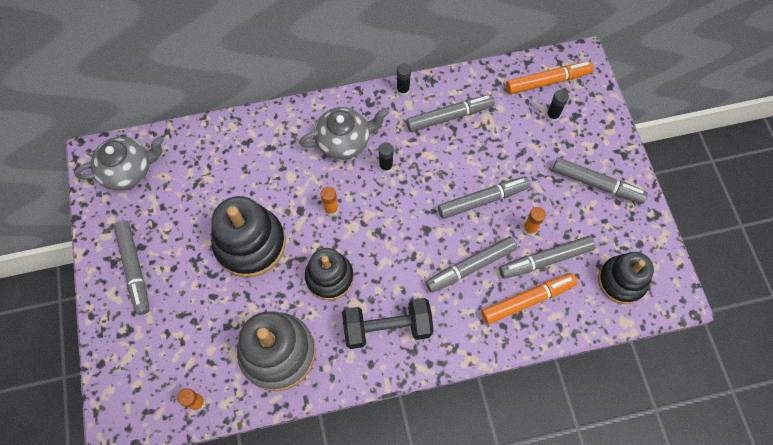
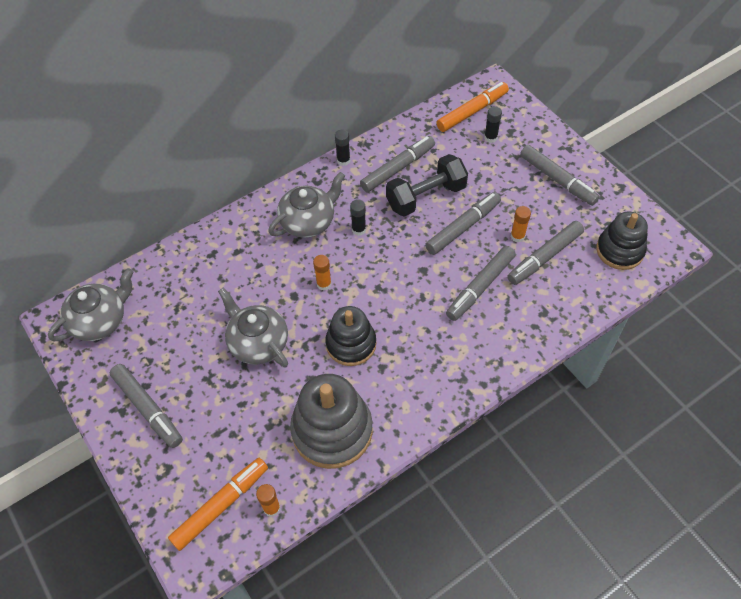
camera: 20 degrees left, 10 degrees down
black stacking toy [211,196,286,277] -> grey teapot [218,287,288,367]
black dumbbell [342,298,434,349] -> black dumbbell moved to [386,154,468,217]
orange marker [481,273,577,324] -> orange marker moved to [168,458,268,551]
grey marker [552,158,648,204] -> grey marker turned 45 degrees clockwise [520,145,600,206]

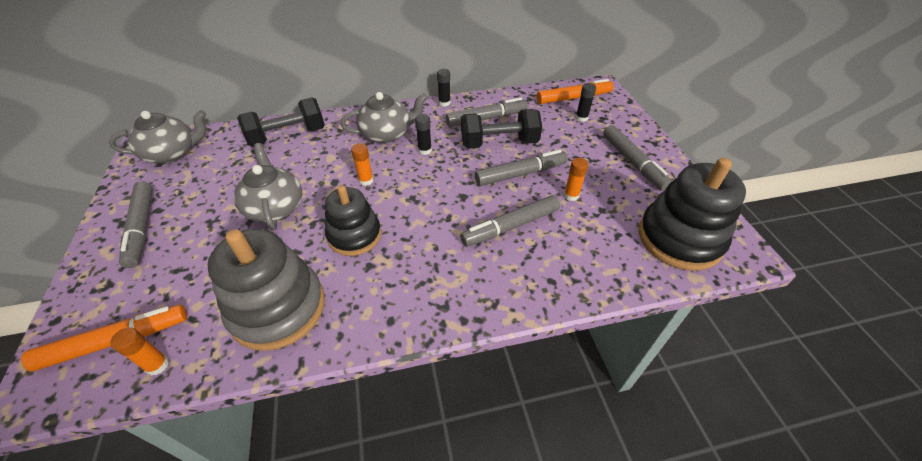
camera: 20 degrees right, 10 degrees down
grey marker [507,221,584,285] -> none
black stacking toy [596,212,648,270] -> black stacking toy [639,158,746,271], size x1.51
none -> black dumbbell [237,97,325,147]

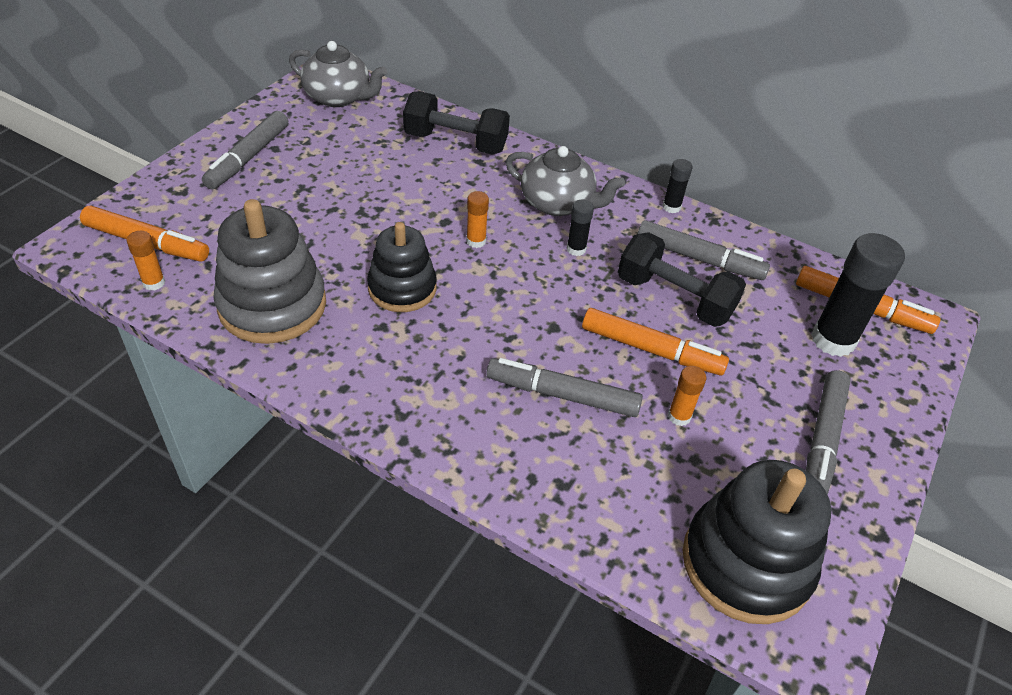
camera: 40 degrees right, 0 degrees up
grey teapot [234,143,302,230] -> none
grey marker [475,150,568,186] -> orange marker [582,308,729,376]
black glue stick [576,83,596,122] -> black glue stick [811,233,905,357], size x2.05

